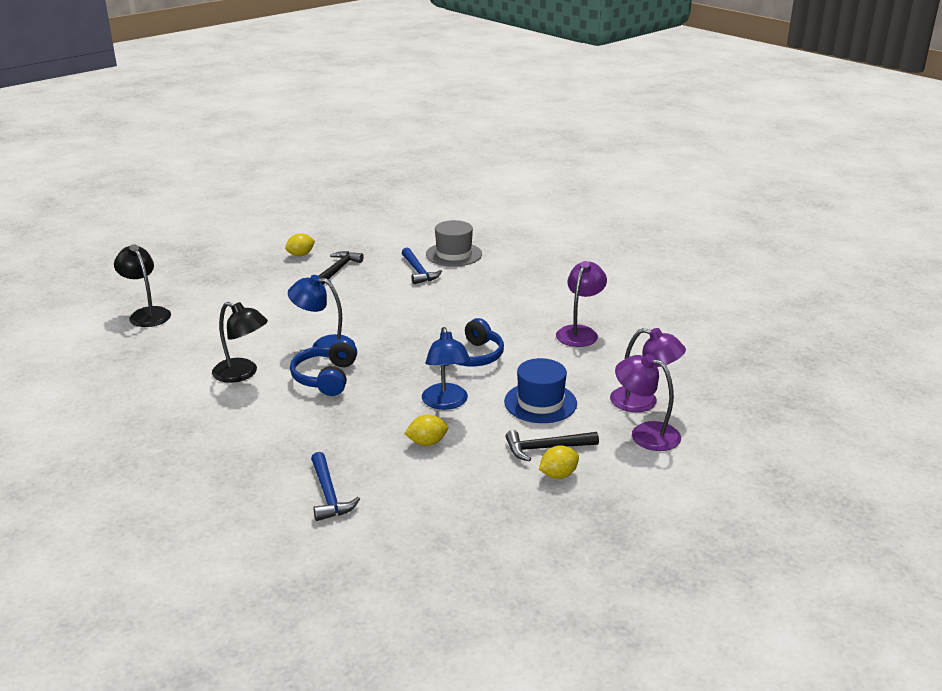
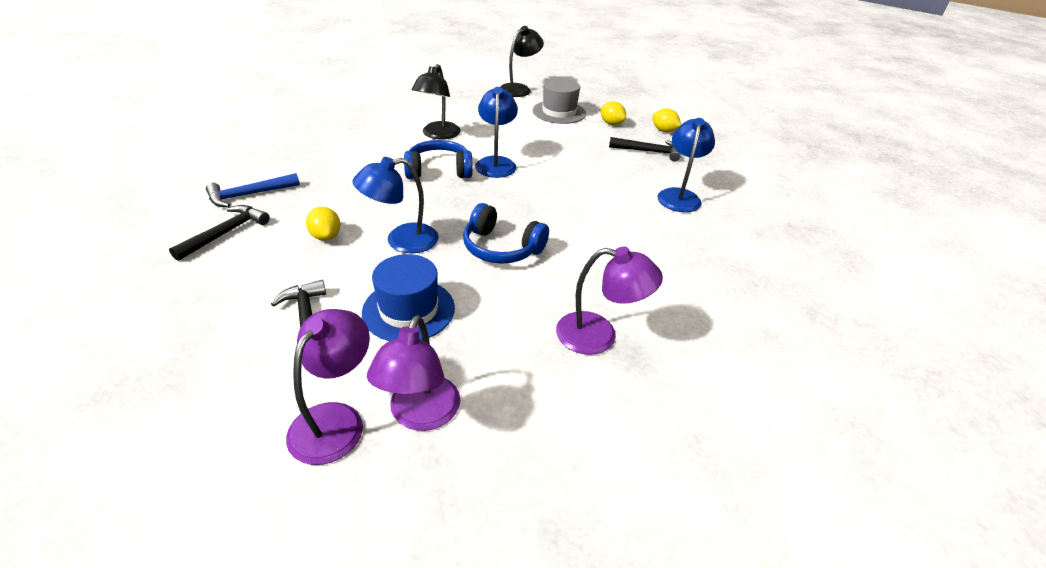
camera: 75 degrees right, 10 degrees up
blue hammer [402,247,442,284] -> blue lamp [658,118,715,212]
grey hat [426,220,482,267] -> grey hat moved to [533,78,586,124]
yellow lemon [539,445,579,479] -> yellow lemon moved to [601,101,626,125]
none -> black hammer [169,205,270,261]

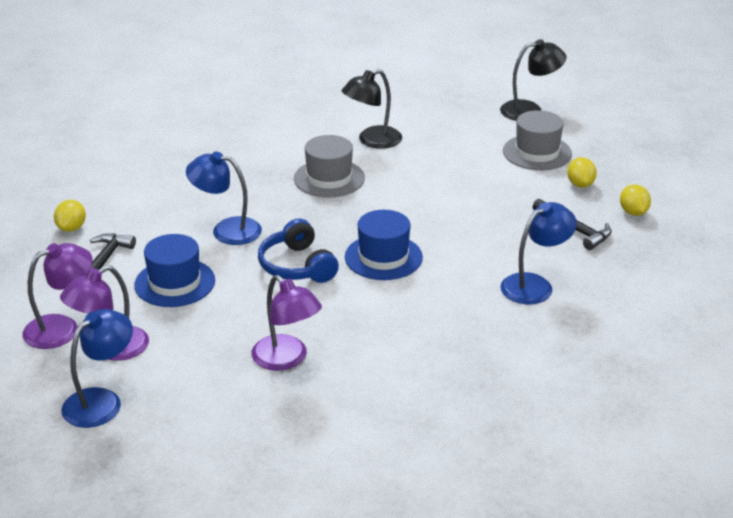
camera: 40 degrees right, 5 degrees down
black hammer [169,205,270,261] -> none
blue hammer [206,173,300,207] -> none
yellow lemon [306,207,341,241] -> yellow lemon moved to [54,200,86,232]
blue headphones [404,140,472,179] -> grey hat [294,135,365,197]
blue lamp [475,87,518,178] -> blue lamp moved to [61,309,133,428]
none -> blue hat [345,210,423,280]

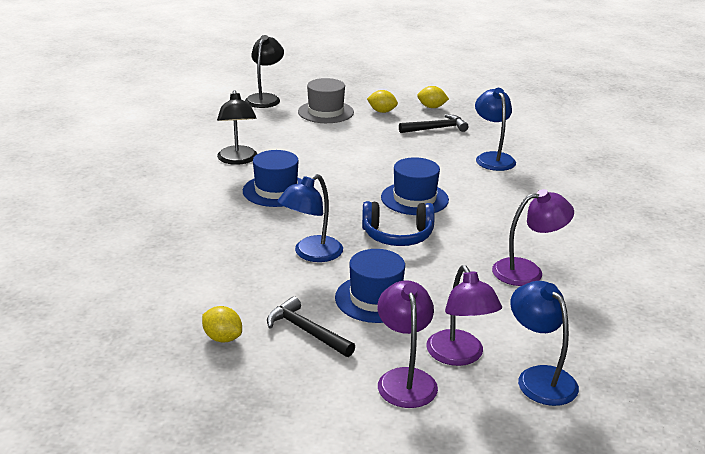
camera: 65 degrees left, 5 degrees down
grey hat [294,135,365,197] -> blue hat [243,150,302,207]

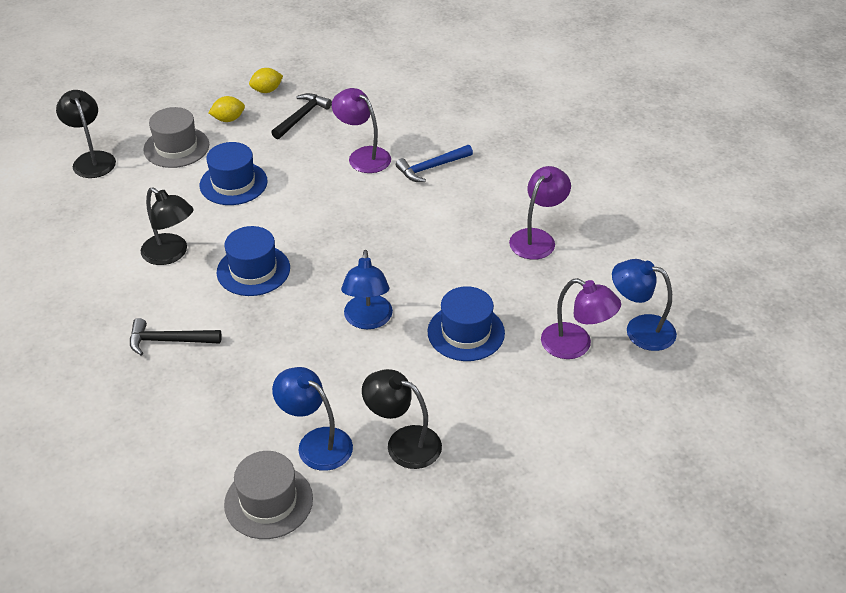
camera: 40 degrees left, 15 degrees up
yellow lemon [202,306,242,343] -> black lamp [362,369,442,469]
black hammer [267,296,355,357] -> black hammer moved to [130,318,222,355]
blue headphones [362,201,435,246] -> none
purple lamp [377,280,438,408] -> purple lamp moved to [332,88,391,173]
blue hat [381,157,449,215] -> blue hat moved to [200,142,268,205]
blue lamp [475,88,516,171] -> blue lamp moved to [272,367,353,471]
none -> grey hat [224,451,313,539]
none -> blue hammer [396,145,473,182]

